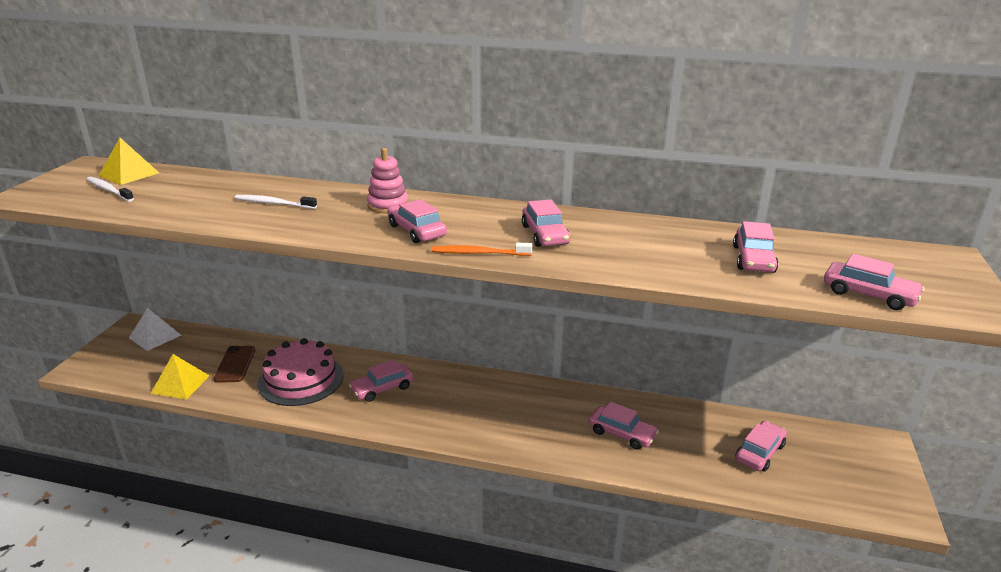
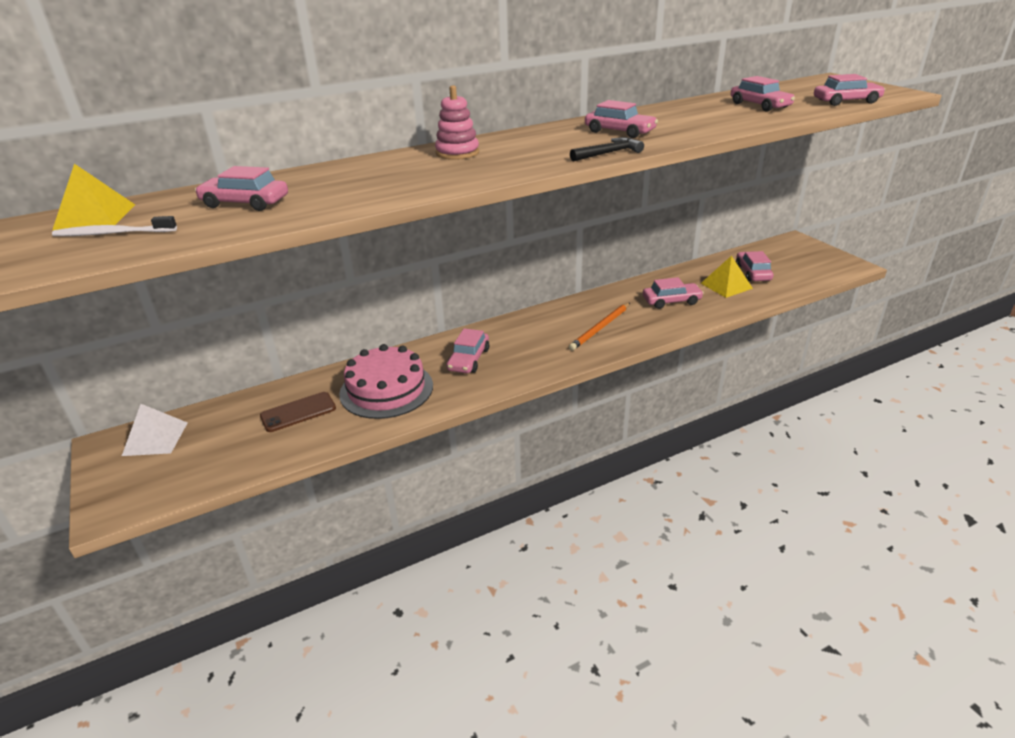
camera: 40 degrees left, 5 degrees up
yellow pyramid [151,354,210,399] -> yellow pyramid moved to [700,256,753,298]
brown phone [214,346,255,383] -> brown phone turned 75 degrees counterclockwise [260,392,336,432]
white toothbrush [235,195,317,209] -> none
pink car [387,199,447,243] -> pink car moved to [195,166,288,211]
orange toothbrush [431,242,532,256] -> black hammer [570,137,644,161]
none -> orange pencil [569,303,630,351]

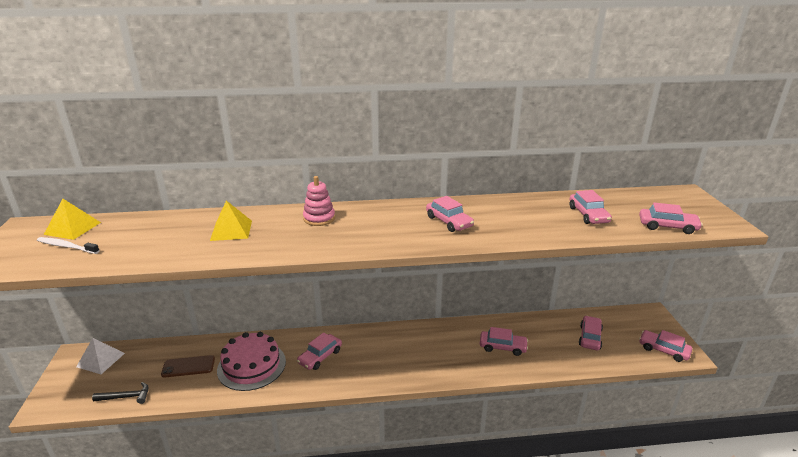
camera: 20 degrees right, 5 degrees down
pink car [195,166,288,211] -> pink car moved to [639,330,692,362]
orange pencil [569,303,630,351] -> none
black hammer [570,137,644,161] -> black hammer moved to [92,382,149,404]
yellow pyramid [700,256,753,298] -> yellow pyramid moved to [210,200,252,241]

